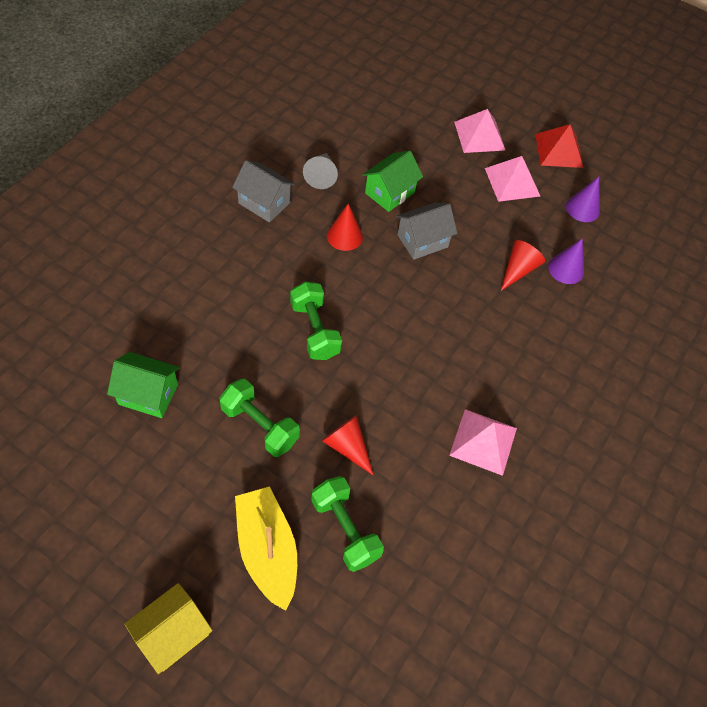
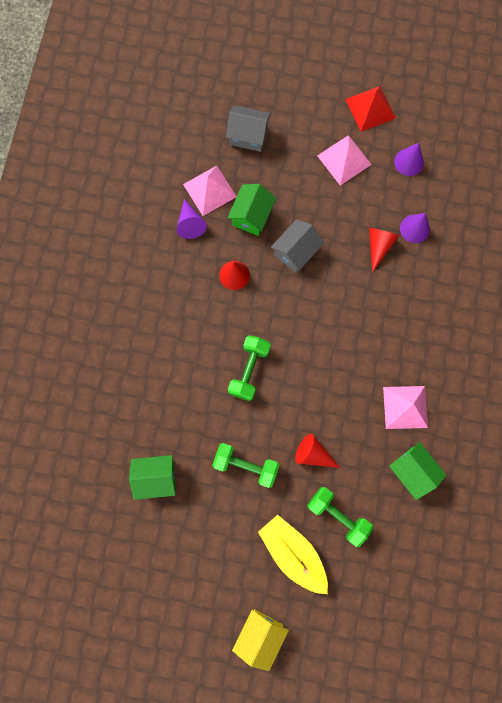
camera: 15 degrees left, 20 degrees up
grey house [232,160,295,223] -> grey house moved to [226,105,271,152]
green dumbbell [290,282,342,360] -> green dumbbell turned 60 degrees clockwise [228,335,271,401]
grey cone [303,153,338,189] -> purple cone [176,199,207,239]
pink pyramid [454,109,506,153] -> pink pyramid moved to [183,166,237,216]
none -> green house [389,442,447,500]

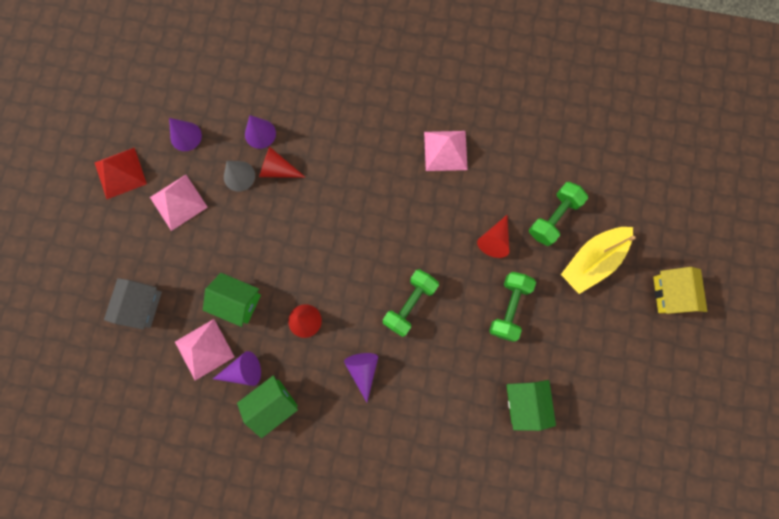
camera: 90 degrees left, 0 degrees up
green dumbbell [228,335,271,401] -> green dumbbell turned 75 degrees counterclockwise [383,269,439,337]
yellow house [232,609,289,671] -> yellow house turned 60 degrees clockwise [653,267,707,314]
grey house [271,219,324,273] -> none
green house [389,442,447,500] -> green house moved to [237,375,298,438]
none -> grey cone [224,161,255,192]
none -> purple cone [344,353,378,402]

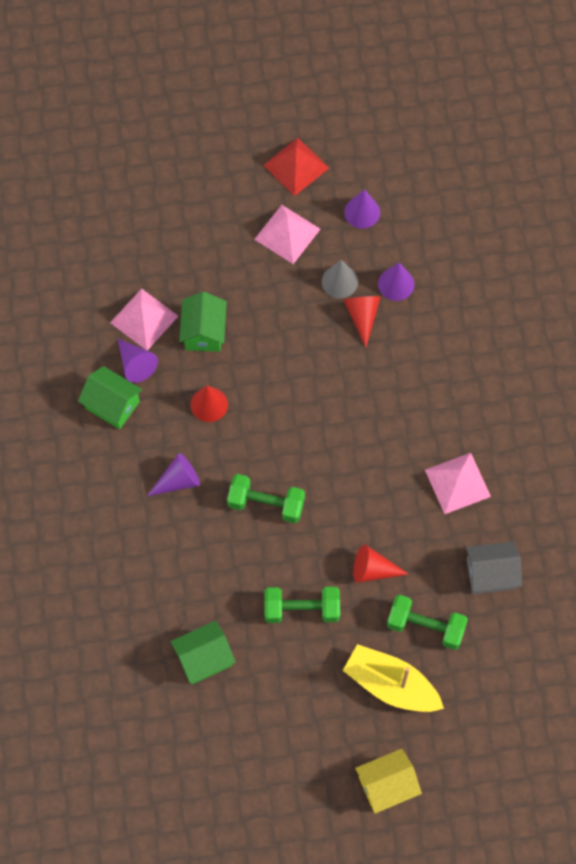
camera: 70 degrees right, 10 degrees down
grey house [104,278,162,330] -> grey house moved to [466,541,522,594]

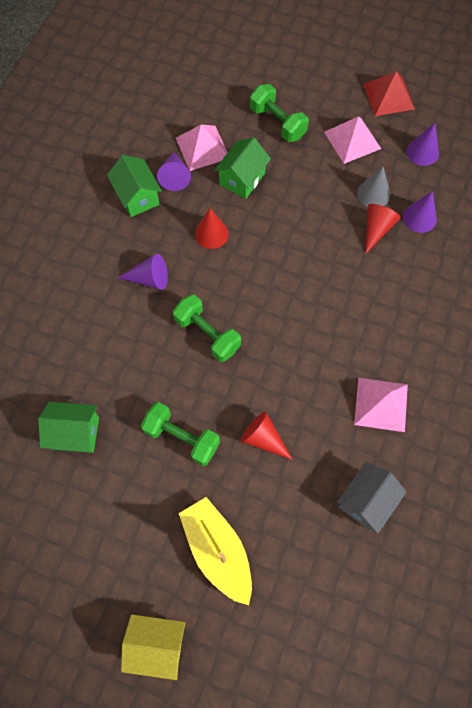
camera: 30 degrees right, 0 degrees up
green dumbbell [387,595,468,650] -> green dumbbell moved to [250,84,309,142]
grey house [466,541,522,594] -> grey house turned 75 degrees counterclockwise [337,462,407,534]

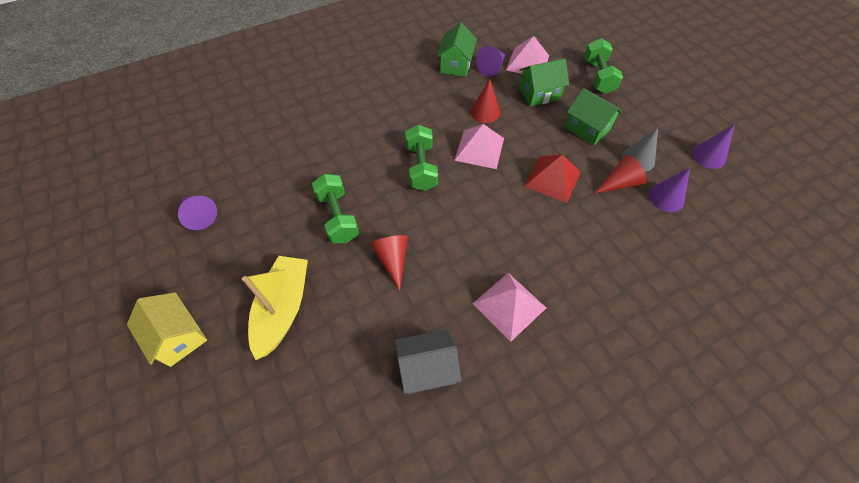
camera: 40 degrees right, 10 degrees down
green house [38,402,99,453] -> green house moved to [565,88,622,145]
purple cone [117,254,168,290] -> purple cone moved to [178,196,217,230]
pink pyramid [324,116,381,164] -> pink pyramid moved to [454,124,504,169]
red pyramid [363,71,415,116] -> red pyramid moved to [525,155,581,203]

